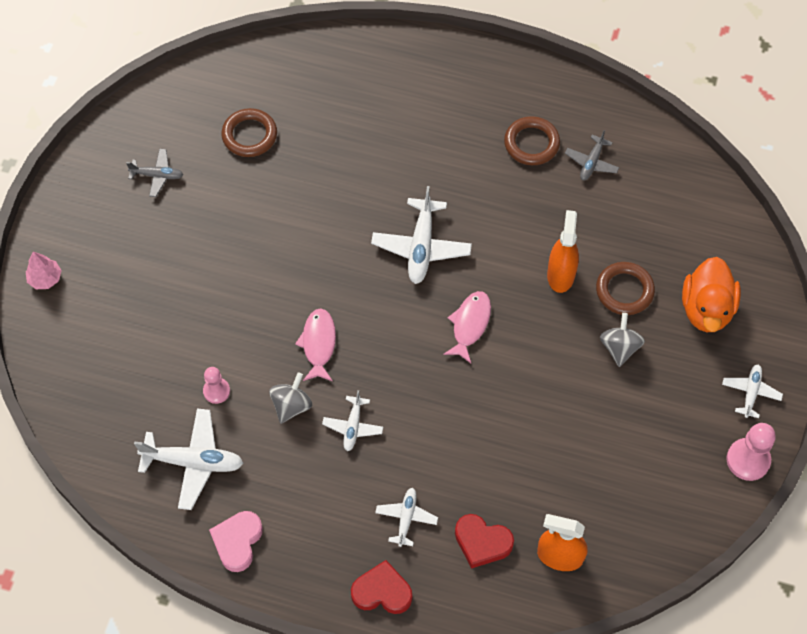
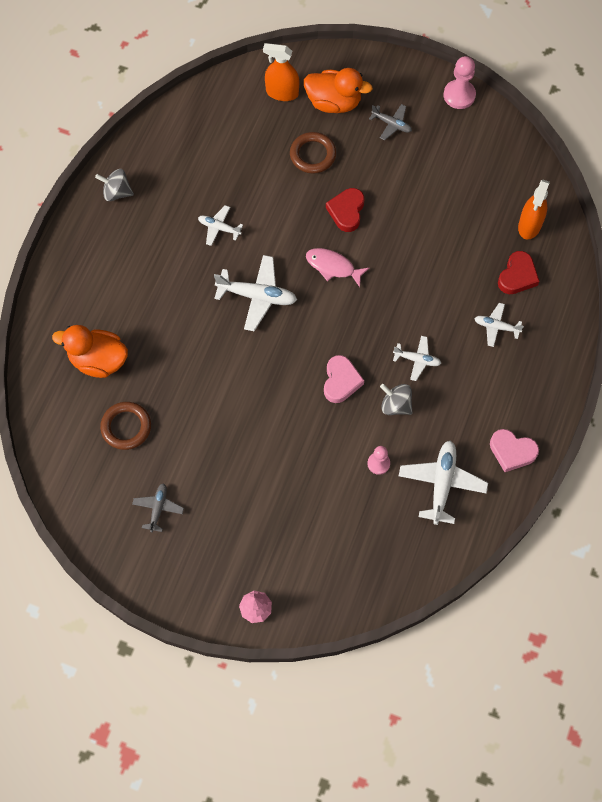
camera: 85 degrees left, 5 degrees up
pink fish [295,308,336,381] -> pink heart [324,355,364,403]
red heart [351,560,412,614] -> red heart moved to [326,188,364,232]
brown ring [504,116,560,165] -> none
orange spray bottle [547,210,579,293] -> orange spray bottle moved to [263,43,299,101]
grey plane [565,130,619,180] -> grey plane moved to [369,104,412,141]
grey spinning top [600,313,645,367] -> grey spinning top moved to [95,169,134,201]
white plane [722,365,783,418] -> white plane moved to [198,205,243,246]
none -> orange duck [52,325,128,378]

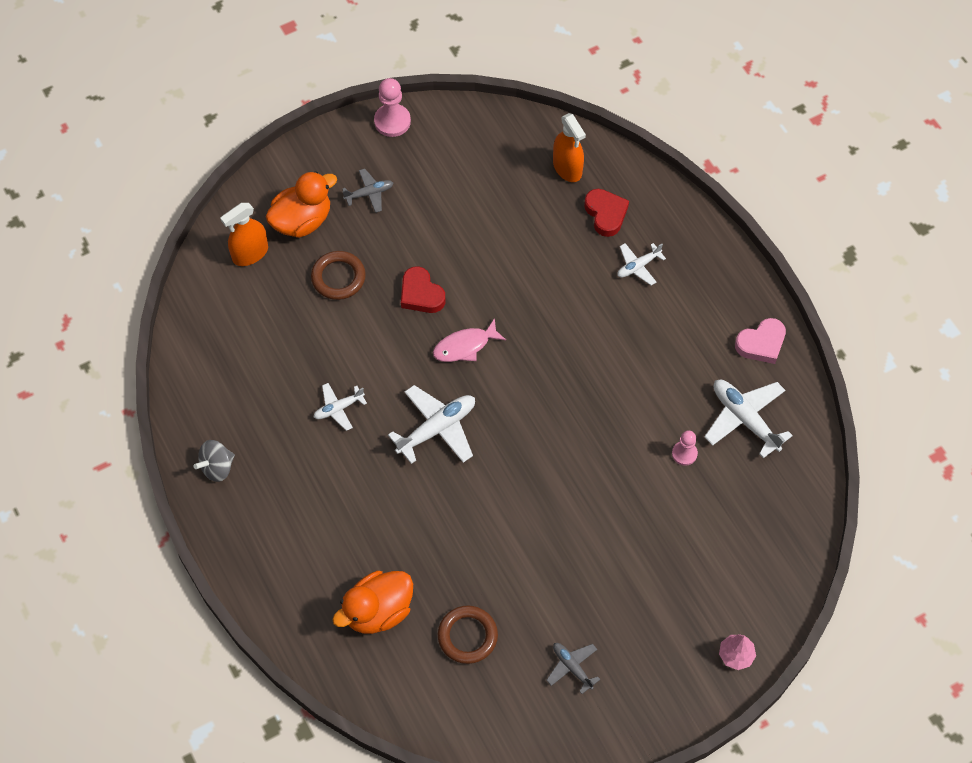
camera: 50 degrees left, 5 degrees down
pink heart [324,355,364,403] -> none
grey spinning top [380,384,413,415] -> none
white plane [393,336,441,381] -> none

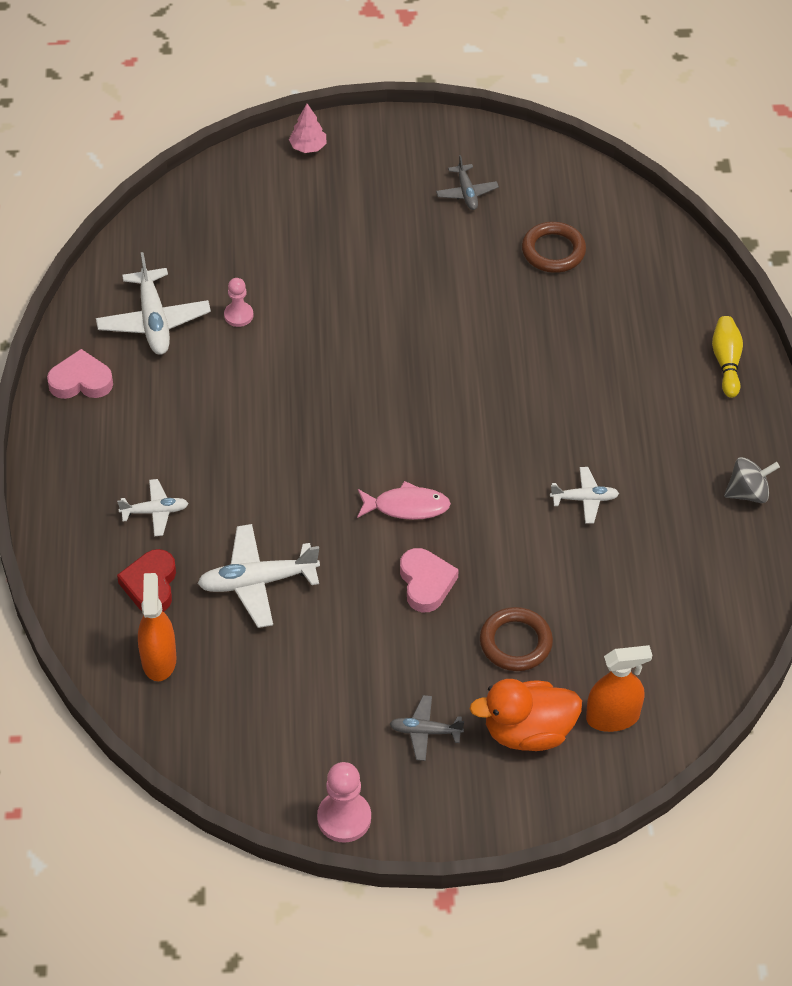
camera: 155 degrees left, 10 degrees down
orange duck [332,571,413,634] -> none
white plane [388,385,475,464] -> white plane moved to [197,524,320,628]
red heart [401,266,446,313] -> pink heart [400,548,459,612]
none -> yellow bowling pin [712,316,743,398]

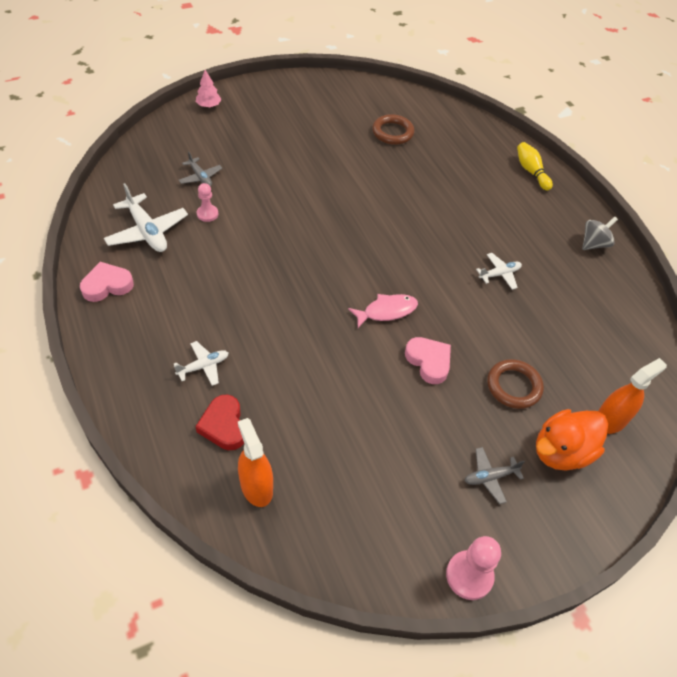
camera: 25 degrees left, 0 degrees up
white plane [197,524,320,628] -> none
grey plane [436,155,499,210] -> grey plane moved to [179,151,222,187]

